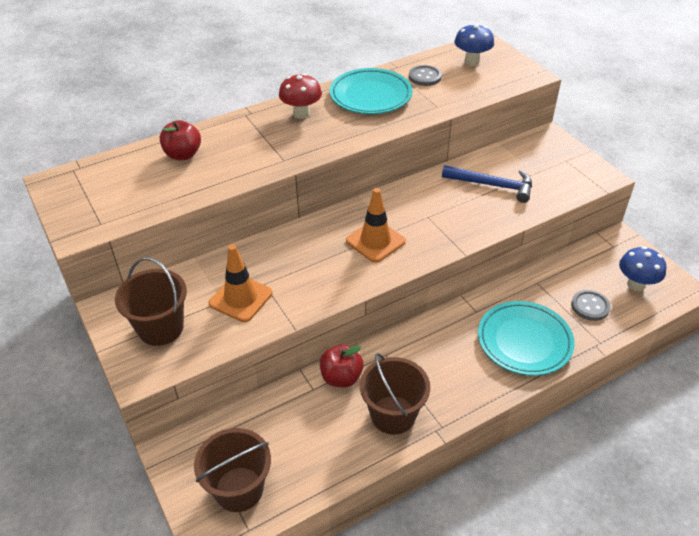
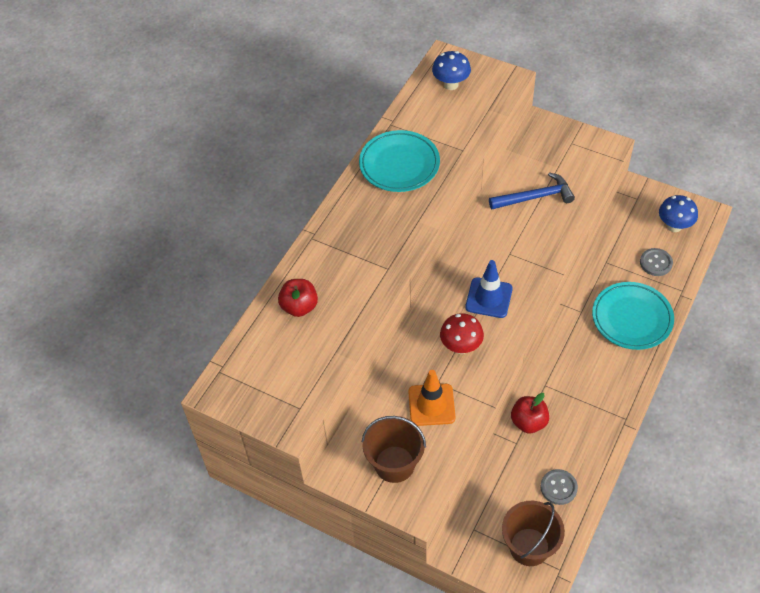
camera: 30 degrees left, 10 degrees up
red mushroom [279,73,322,119] -> red mushroom moved to [440,313,484,354]
orange traffic cone [346,188,406,263] -> blue traffic cone [465,260,513,318]
brown bucket [360,353,430,435] -> none
grey button [409,65,442,86] -> grey button moved to [540,469,578,505]

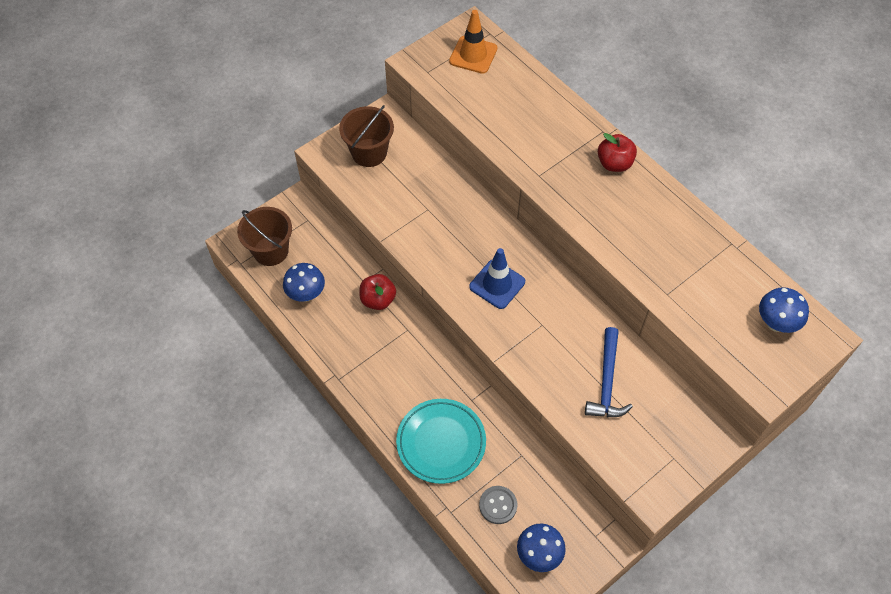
camera: 110 degrees right, 5 degrees up
red apple [278,279,318,317] -> red apple moved to [598,133,637,172]
turquoise plate [359,130,440,192] -> none
orange traffic cone [408,370,456,426] -> orange traffic cone moved to [449,10,497,74]
red mushroom [440,313,484,354] -> none
grey button [540,469,578,505] -> blue mushroom [283,263,325,302]

